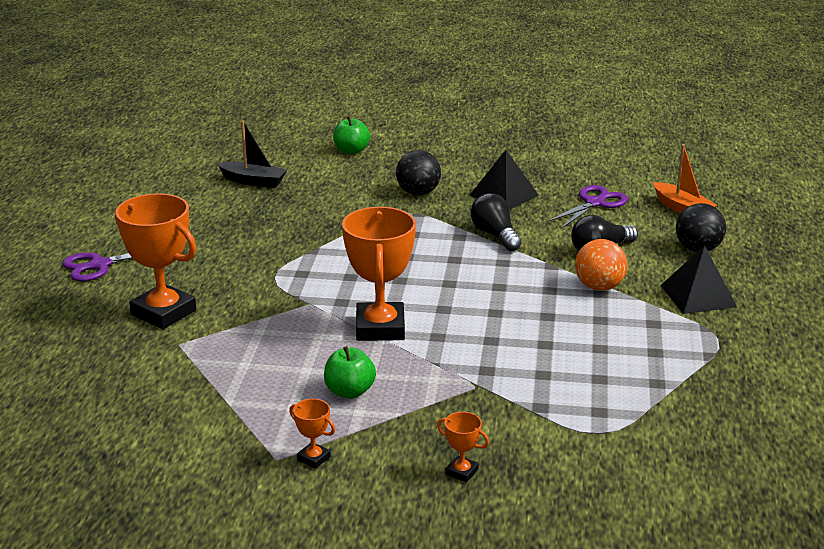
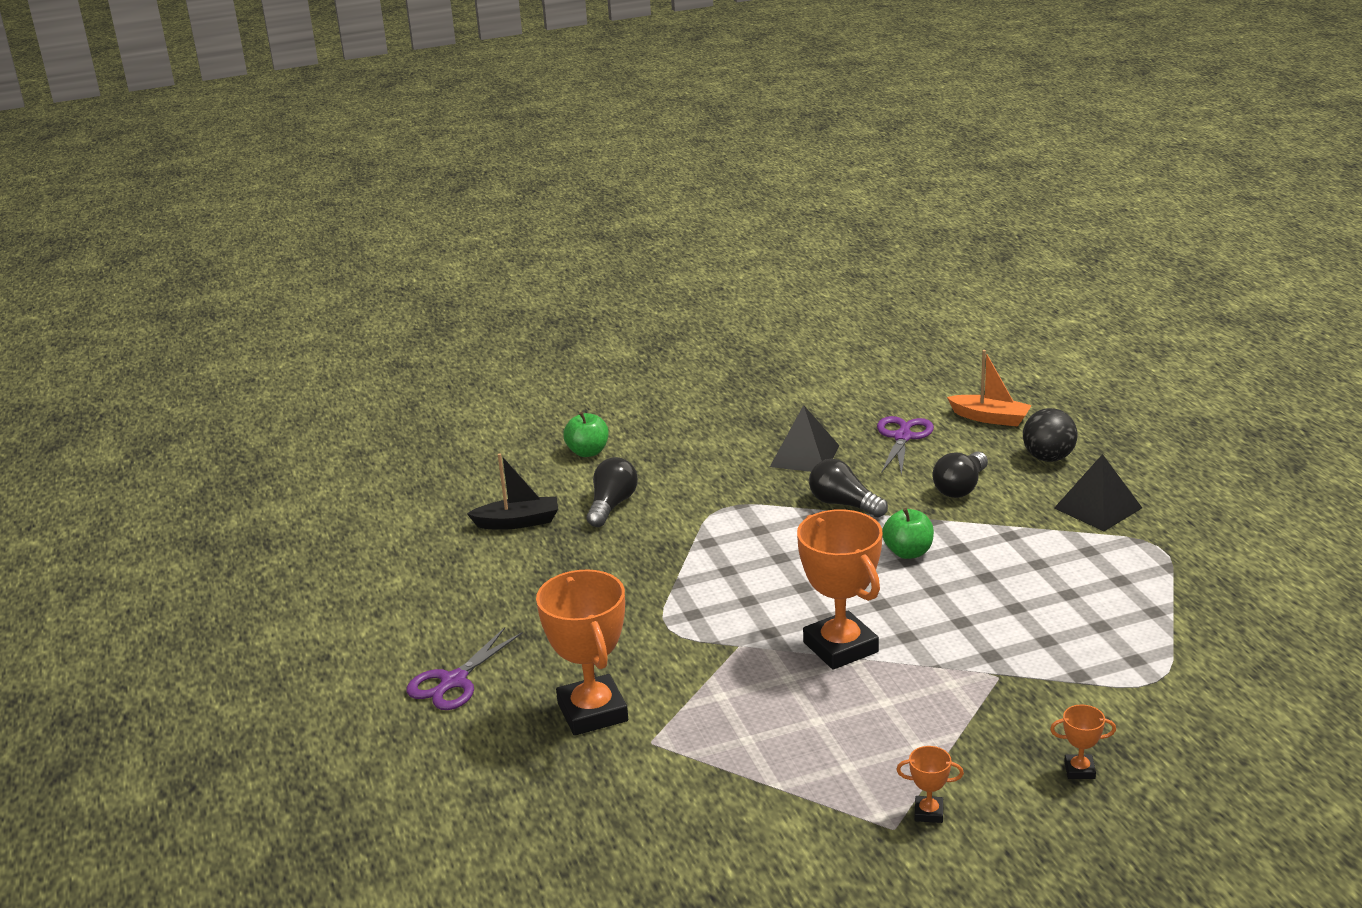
camera: 25 degrees left, 0 degrees up
orange trophy [115,193,197,329] -> orange trophy turned 60 degrees clockwise [536,569,628,736]
green apple [324,346,376,399] -> green apple moved to [882,508,934,559]
black ball [396,150,441,196] -> none
orange ball [575,239,627,291] -> none
none -> black light bulb [587,457,638,527]

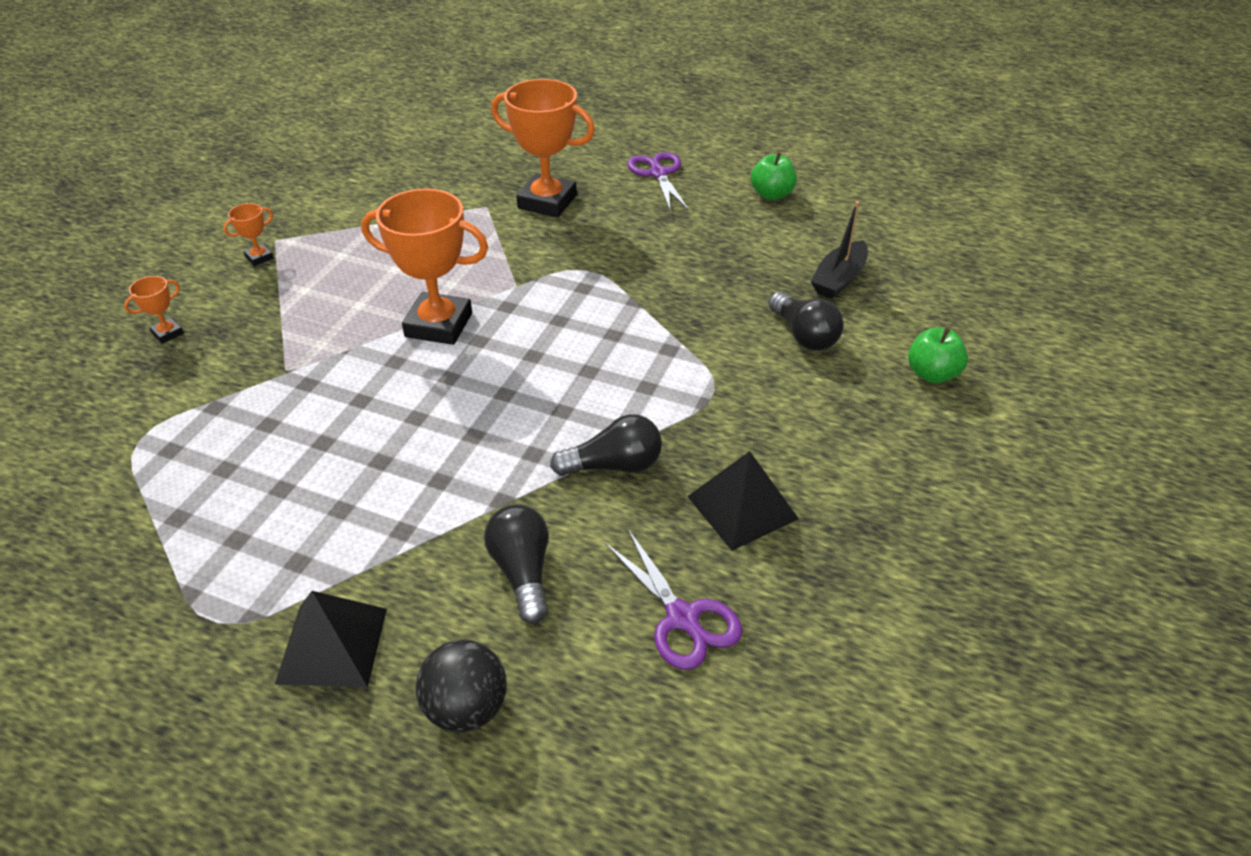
camera: 130 degrees right, 15 degrees up
green apple [882,508,934,559] -> green apple moved to [751,152,797,200]
orange boat [947,350,1032,427] -> none

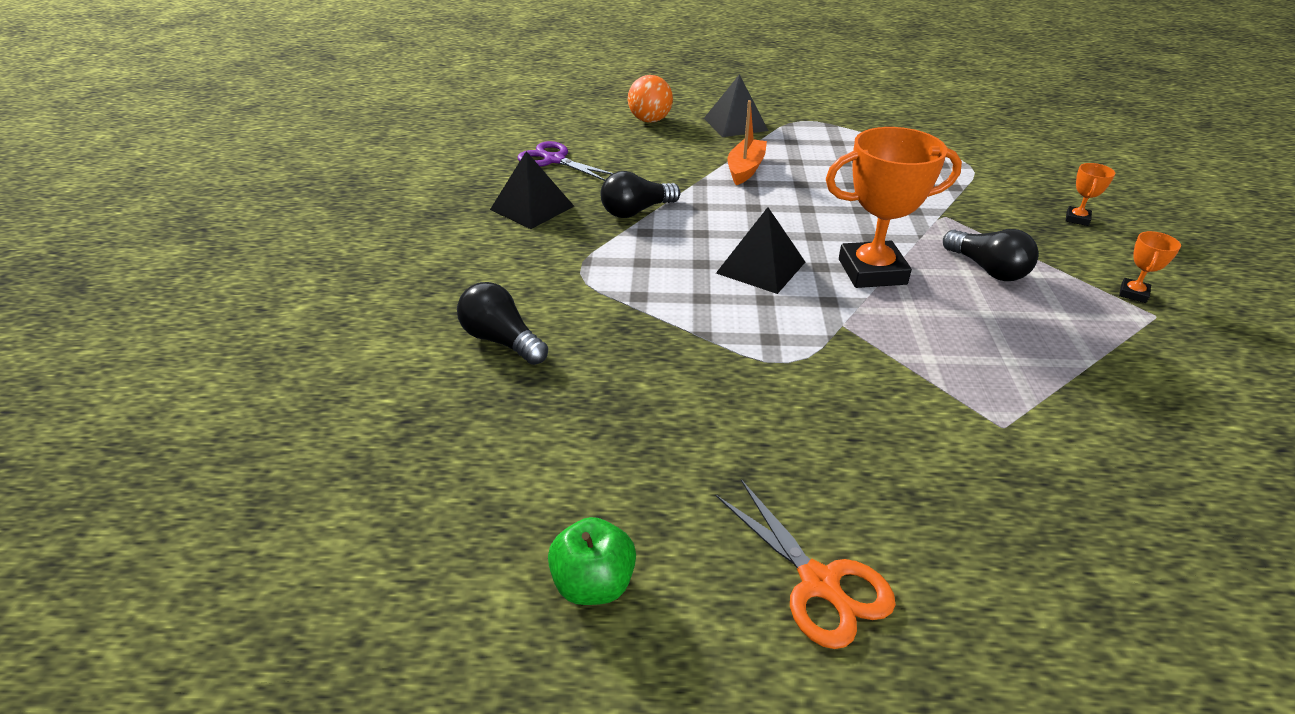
camera: 160 degrees right, 5 degrees down
black ball [416,640,507,733] -> orange ball [628,75,673,123]
black light bulb [484,504,549,624] -> black light bulb moved to [943,229,1039,281]
orange trophy [491,79,595,217] -> none
purple scissors [627,152,689,212] -> orange scissors [716,479,896,649]
black boat [810,201,868,299] -> none
green apple [908,328,968,383] -> none
none -> black pyramid [716,207,805,294]
none -> orange boat [728,100,767,185]

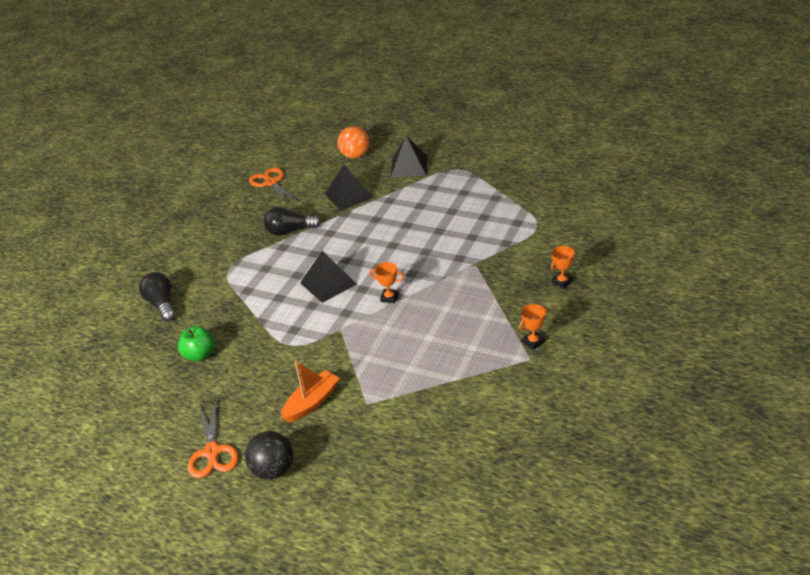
camera: 25 degrees right, 0 degrees up
black pyramid [490,151,574,229] -> black pyramid moved to [325,165,373,211]
purple scissors [518,141,613,181] -> orange scissors [249,168,298,205]
green apple [548,517,636,605] -> green apple moved to [178,326,215,361]
orange boat [728,100,767,185] -> orange boat moved to [281,361,340,422]
orange trophy [826,127,962,288] -> orange trophy [369,262,404,303], size x0.44
black light bulb [943,229,1039,281] -> none
none -> black ball [245,431,293,480]

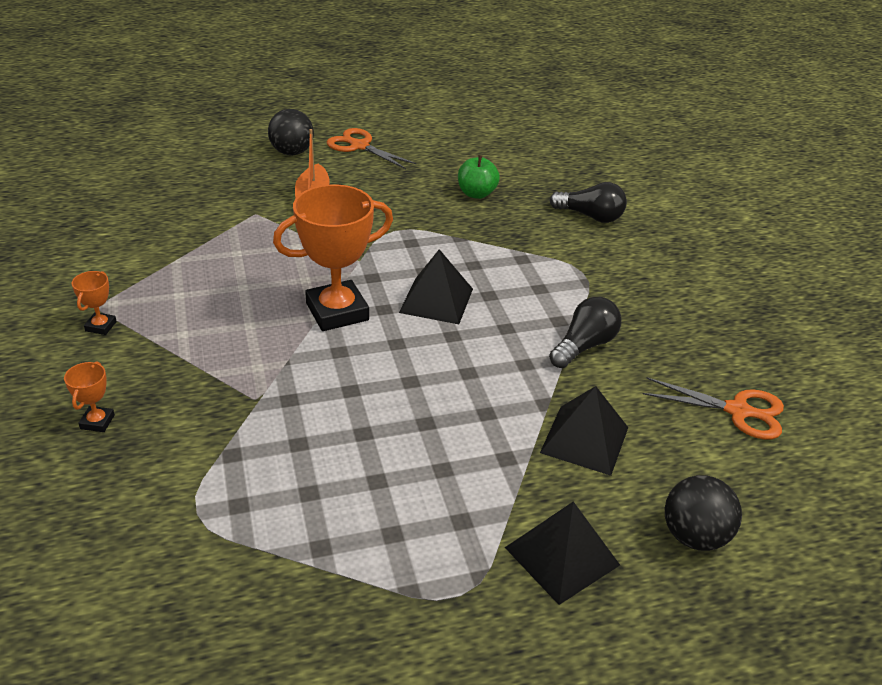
camera: 135 degrees right, 0 degrees up
orange ball [337,126,369,159] -> black ball [665,475,742,551]
orange trophy [369,262,404,303] -> orange trophy [273,184,393,331], size x2.29

